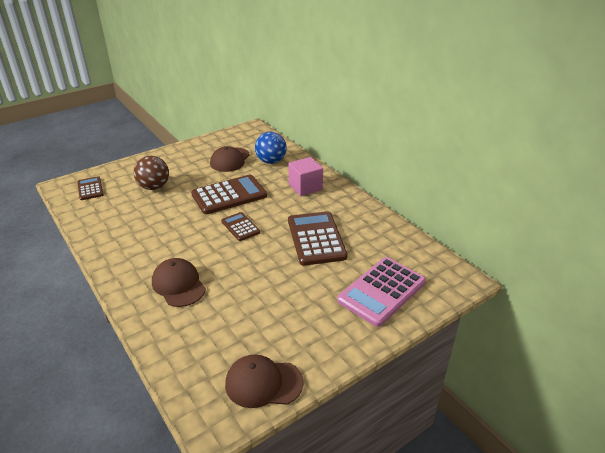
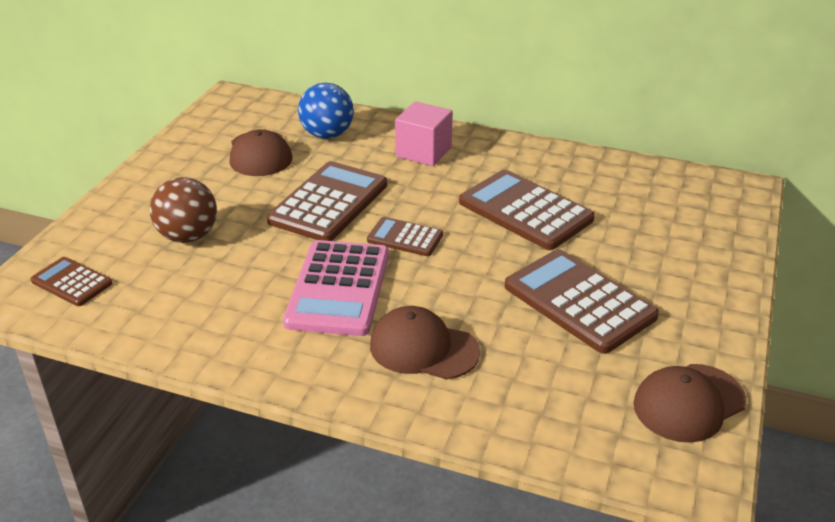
camera: 35 degrees left, 0 degrees up
pink calculator [337,257,426,327] -> pink calculator moved to [283,240,389,336]
none -> brown calculator [505,249,659,354]

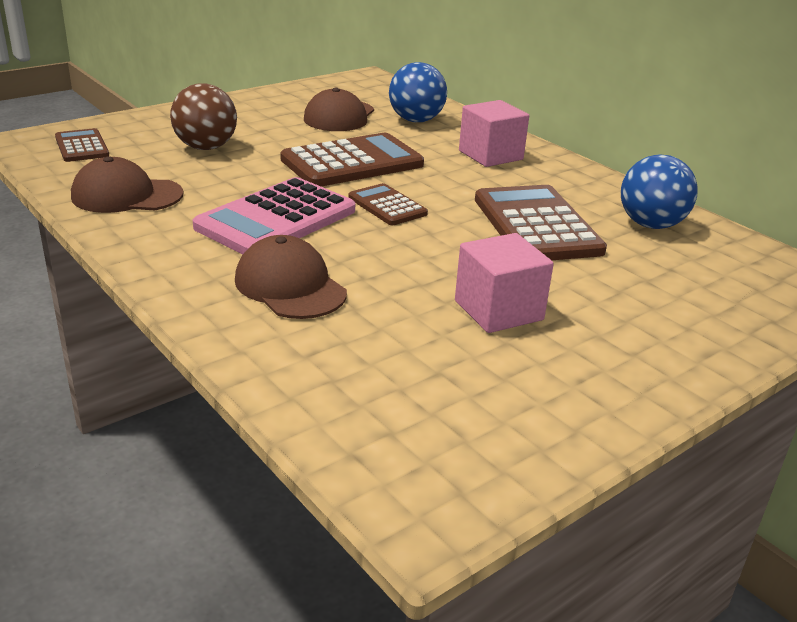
camera: 30 degrees right, 5 degrees down
brown calculator [505,249,659,354] -> pink cube [455,233,554,333]
brown cap [633,364,747,443] -> brown cap moved to [71,156,184,213]
none -> blue ball [621,154,698,229]

